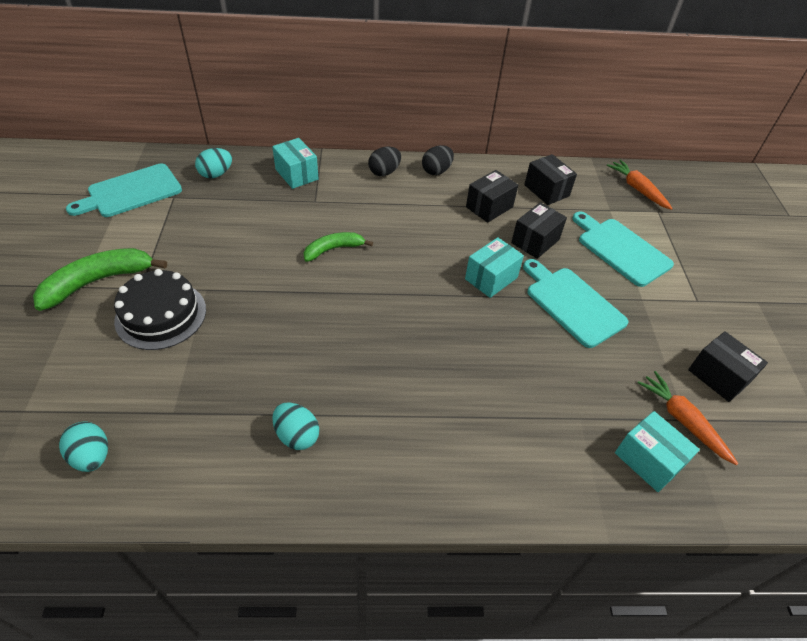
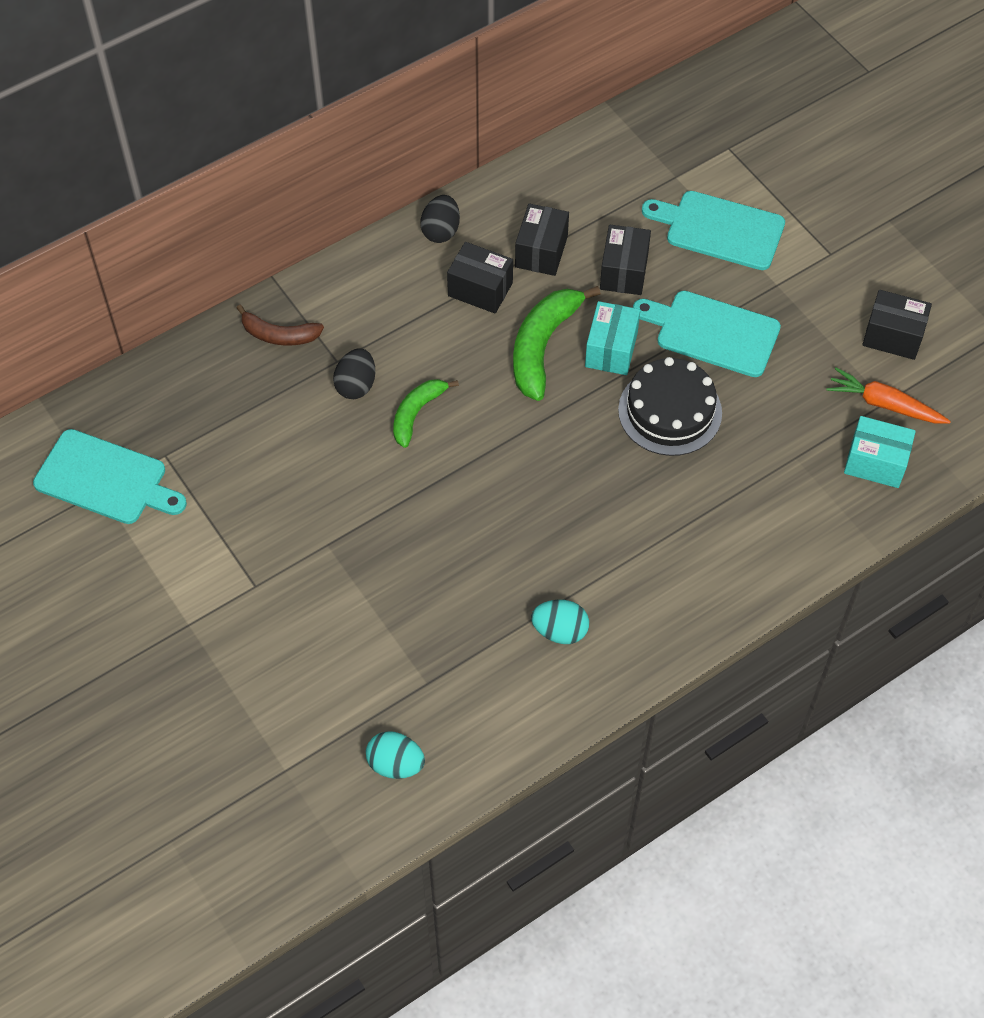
camera: 30 degrees left, 10 degrees up
green banana [33,248,167,311] -> green banana moved to [513,286,601,401]
turquoise cutting board [66,163,182,217] -> turquoise cutting board turned 90 degrees counterclockwise [33,429,187,524]
black cake [114,269,206,350] -> black cake moved to [618,357,722,456]
turquoise egg [195,148,232,178] -> none
turquoise box [272,138,319,189] -> brown banana [237,305,324,346]
black egg [368,146,401,176] -> black egg moved to [333,349,375,399]
black box [524,154,577,205] -> black box moved to [447,242,513,314]
orange carrot [607,160,673,210] -> none

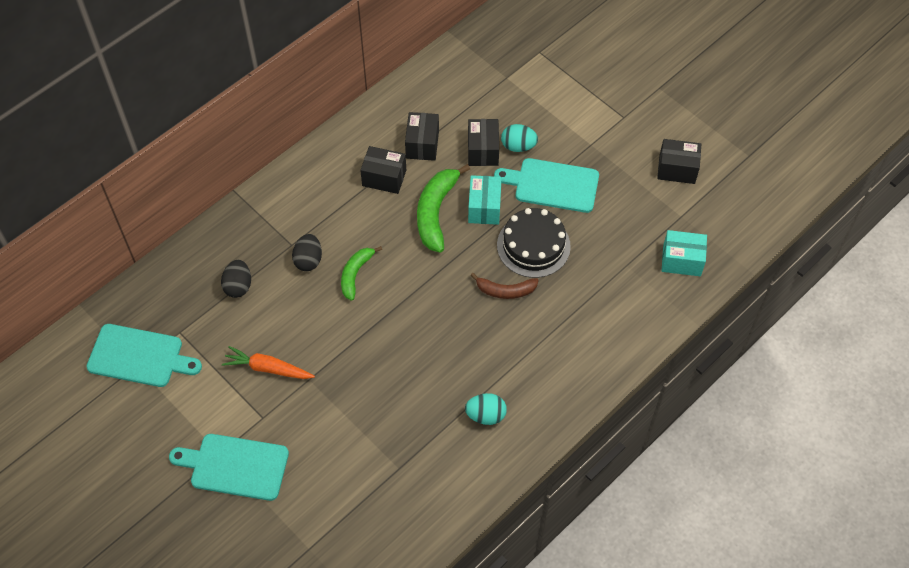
camera: 10 degrees left, 0 degrees up
brown banana [237,305,324,346] -> brown banana moved to [470,273,539,299]
turquoise egg [366,731,425,779] -> turquoise egg moved to [501,124,538,152]
black egg [420,195,460,243] -> black egg moved to [221,260,251,298]
turquoise cutting board [642,191,785,270] -> turquoise cutting board moved to [169,434,289,501]
orange carrot [826,368,951,424] -> orange carrot moved to [222,346,315,379]

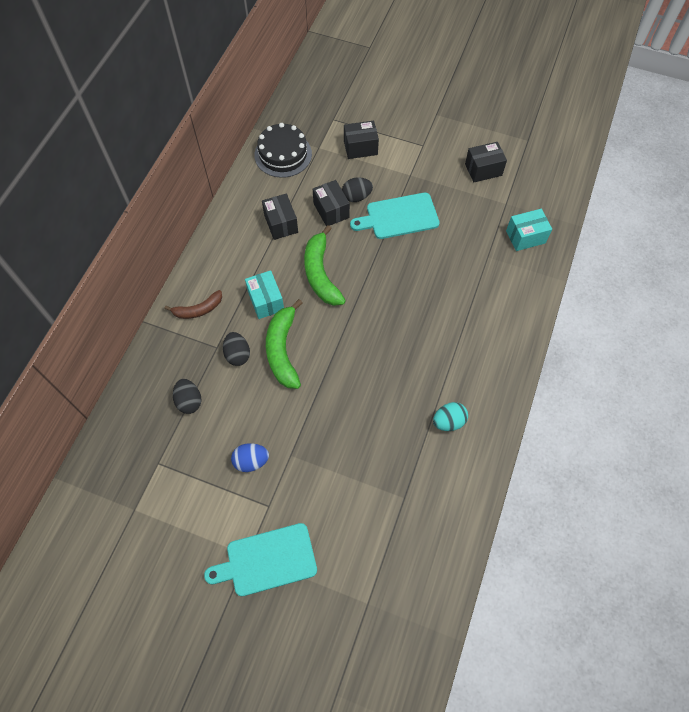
camera: 25 degrees left, 5 degrees up
turquoise cutting board [86,324,202,387] -> none
orange carrot [222,346,315,379] -> blue egg [231,443,269,472]
green banana [341,246,382,301] -> green banana [266,299,302,389], size x1.62
black box [360,146,406,194] -> black box moved to [344,121,379,159]
turquoise box [468,175,502,225] -> turquoise box moved to [245,270,284,319]
brown banana [470,273,539,299] -> brown banana moved to [164,290,222,319]
black cake [497,208,571,278] -> black cake moved to [255,123,312,178]
turquoise egg [501,124,538,152] -> black egg [342,177,373,202]

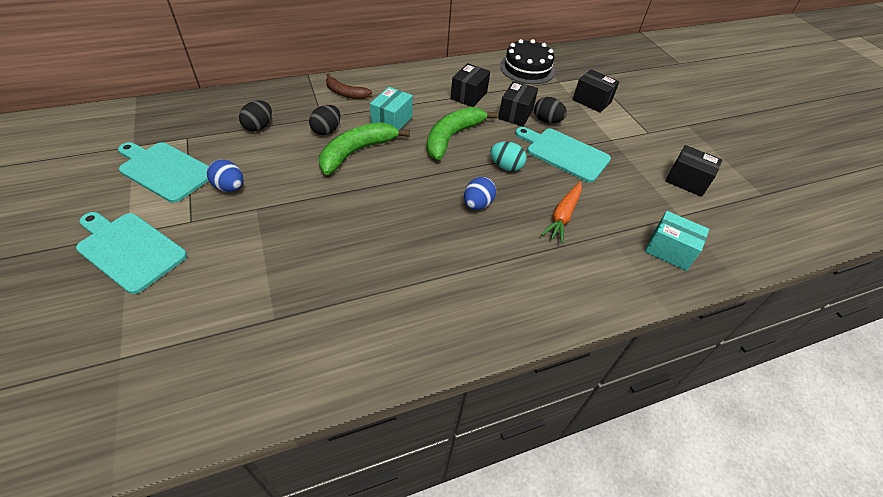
camera: 45 degrees right, 15 degrees down
turquoise egg [433,402,468,431] -> turquoise egg moved to [490,141,527,171]
none -> turquoise cutting board [118,142,209,203]
none -> blue egg [464,177,496,210]
none -> orange carrot [541,182,582,244]

